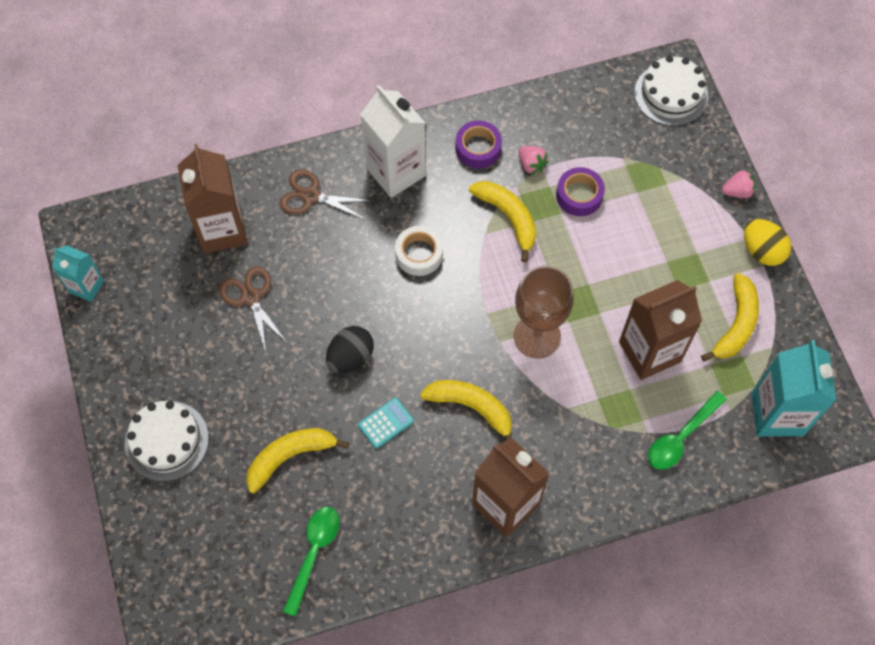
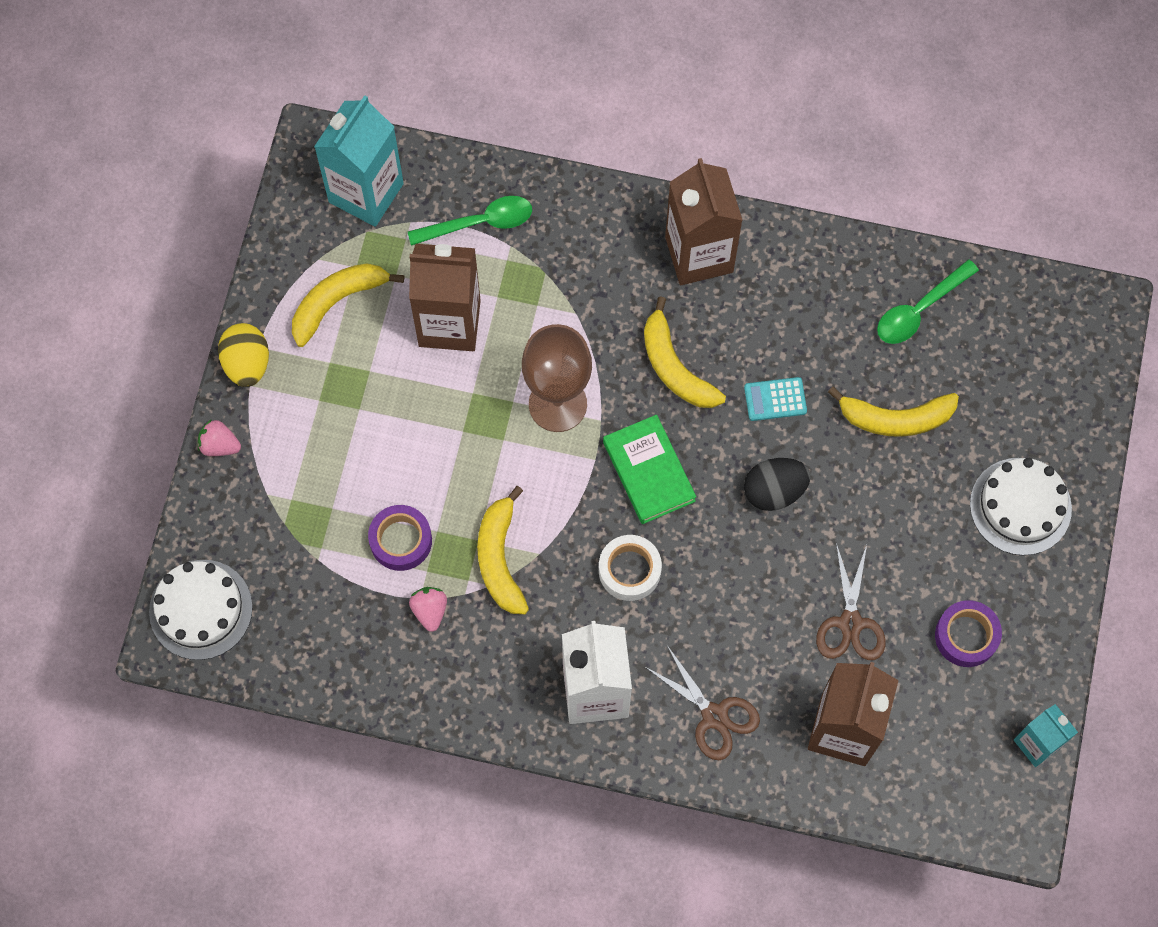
camera: 150 degrees left, 5 degrees up
purple tape [455,120,502,169] -> purple tape moved to [935,600,1002,667]
none -> green book [603,415,696,524]

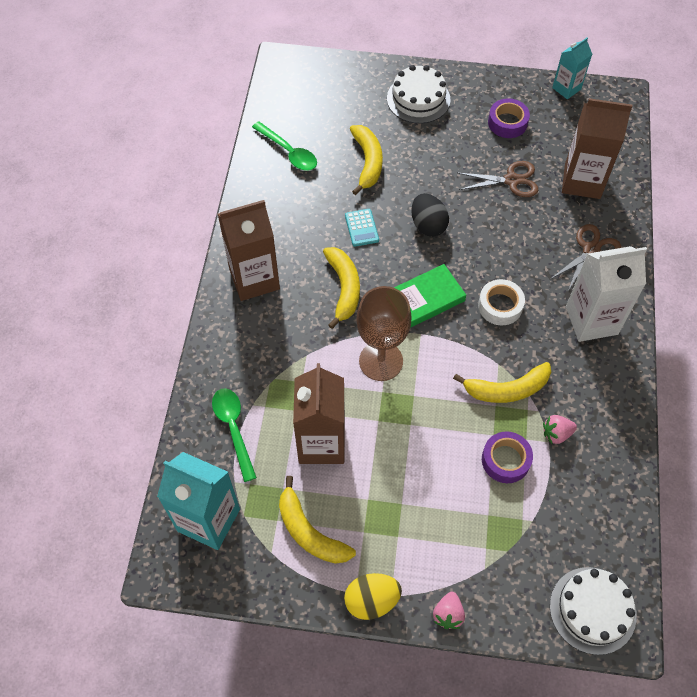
camera: 95 degrees left, 10 degrees down
yellow banana [644,296,726,408] -> yellow banana turned 60 degrees counterclockwise [323,247,360,329]

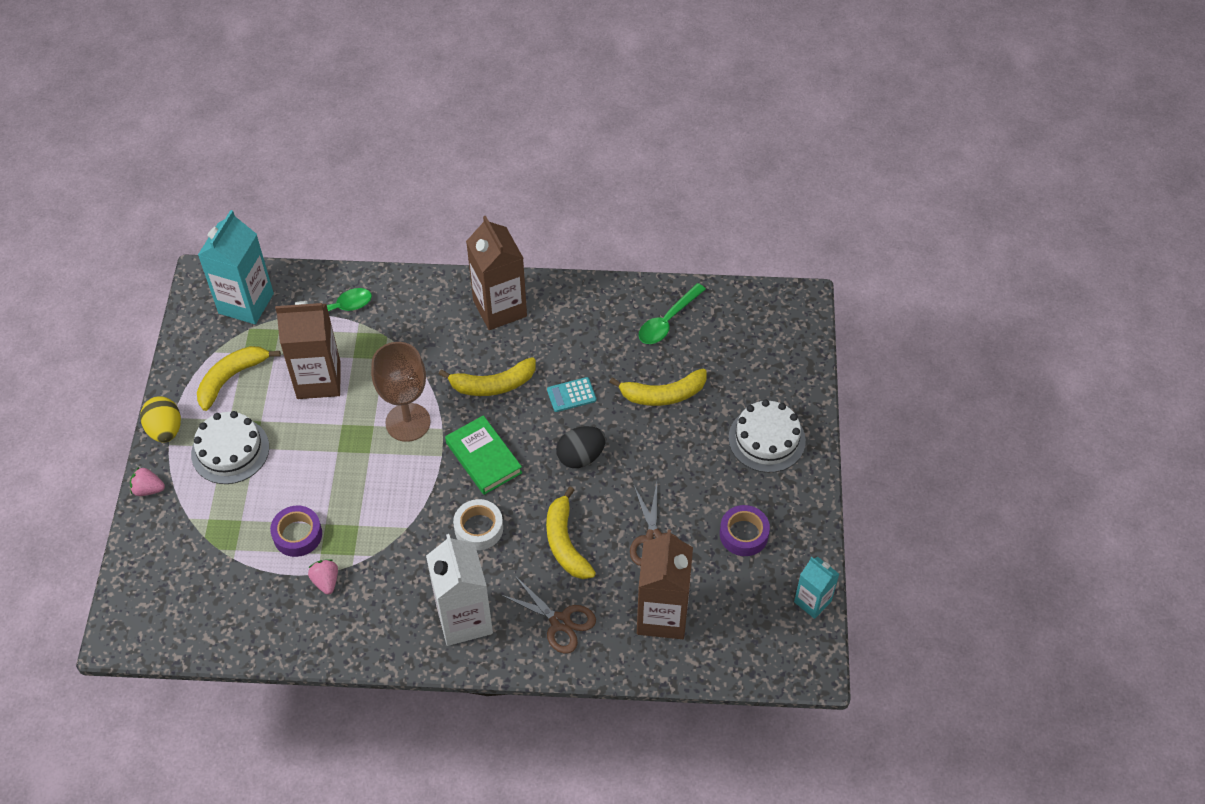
camera: 85 degrees right, 5 degrees down
yellow banana [453,362,551,403] -> yellow banana moved to [546,487,596,579]
white cake [550,567,637,655] -> white cake moved to [191,411,269,484]

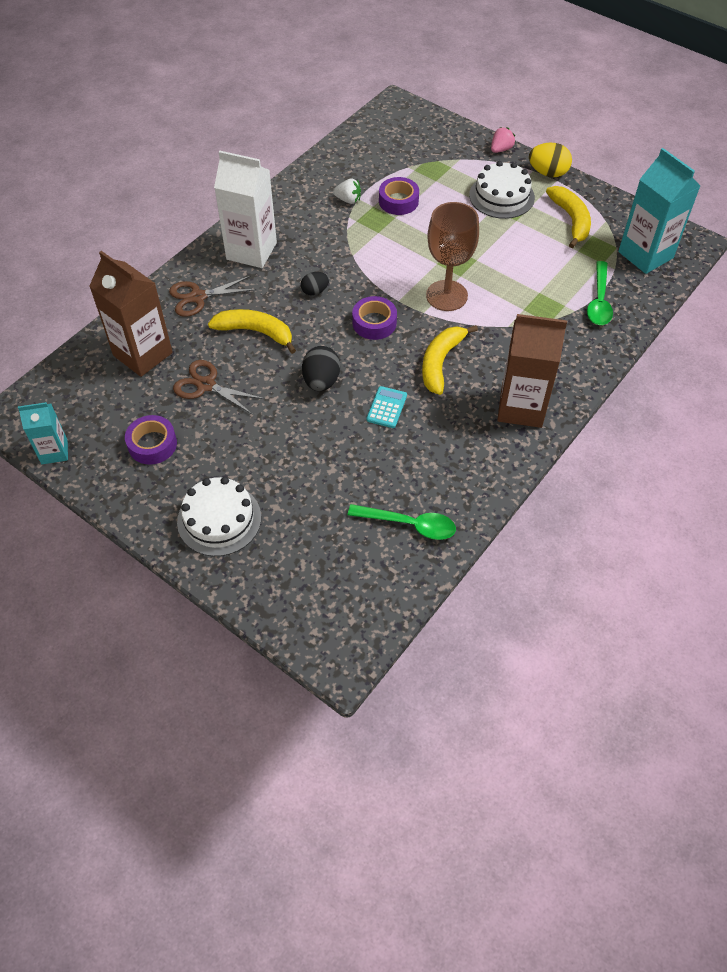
camera: 125 degrees right, 0 degrees up
brown carton [275,301,341,399] -> none
pink strawberry [308,559,338,595] -> white strawberry [333,178,361,204]
green book [445,415,522,495] -> purple tape [352,296,397,340]
white tape [453,499,503,550] -> black egg [301,272,329,296]
yellow banana [610,369,707,406] -> none
green spoon [639,283,706,344] -> green spoon turned 120 degrees clockwise [348,504,456,540]

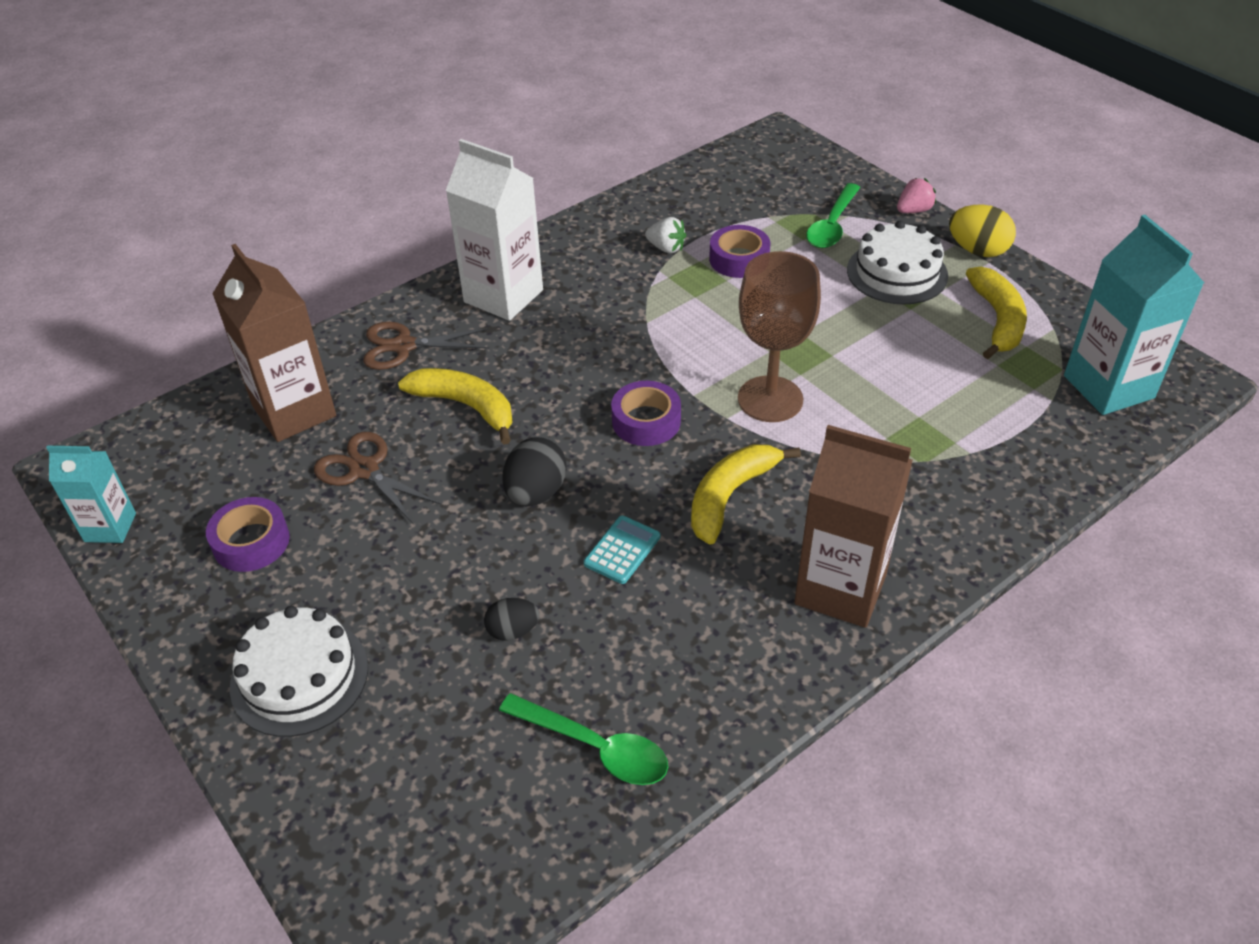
camera: 15 degrees right, 10 degrees down
black egg [301,272,329,296] -> black egg moved to [484,598,540,640]
green spoon [587,261,613,325] -> green spoon moved to [806,183,860,248]

